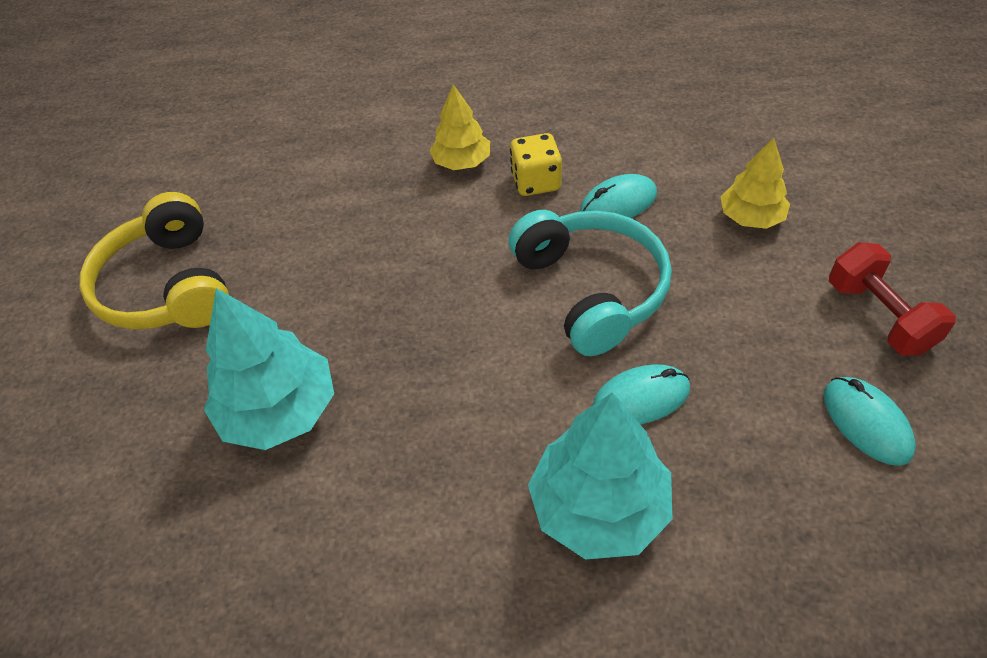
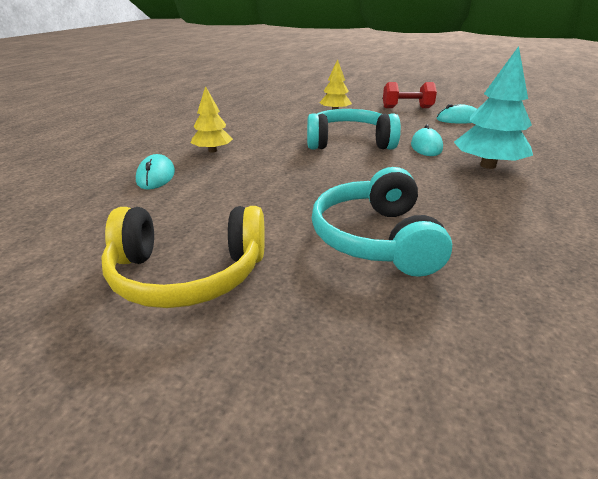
camera: 70 degrees left, 20 degrees down
turquoise tree [204,288,334,450] -> turquoise headphones [312,167,452,277]
yellow dice [510,133,562,196] -> none
turquoise mouse [580,174,657,218] -> turquoise mouse moved to [136,154,175,190]

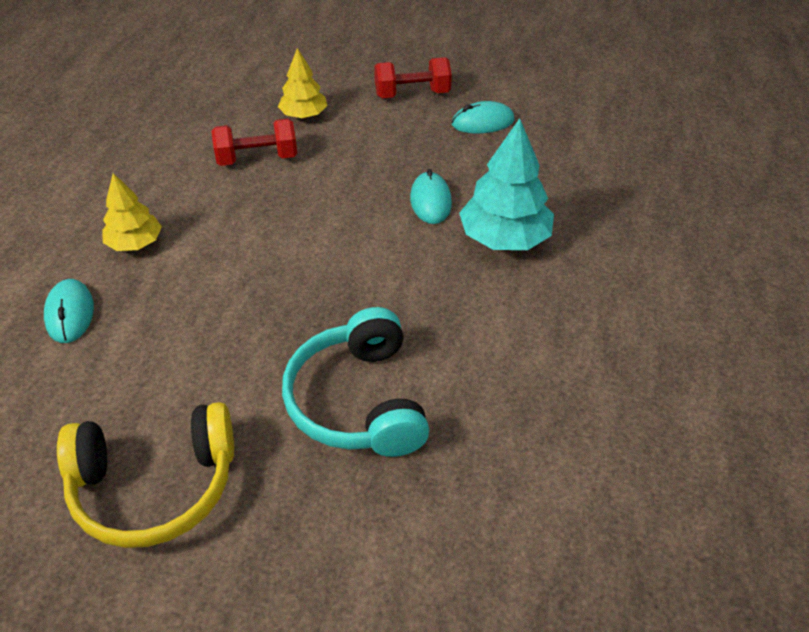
camera: 10 degrees left, 15 degrees up
turquoise headphones [307,109,401,149] -> none
none -> red dumbbell [211,118,297,166]

